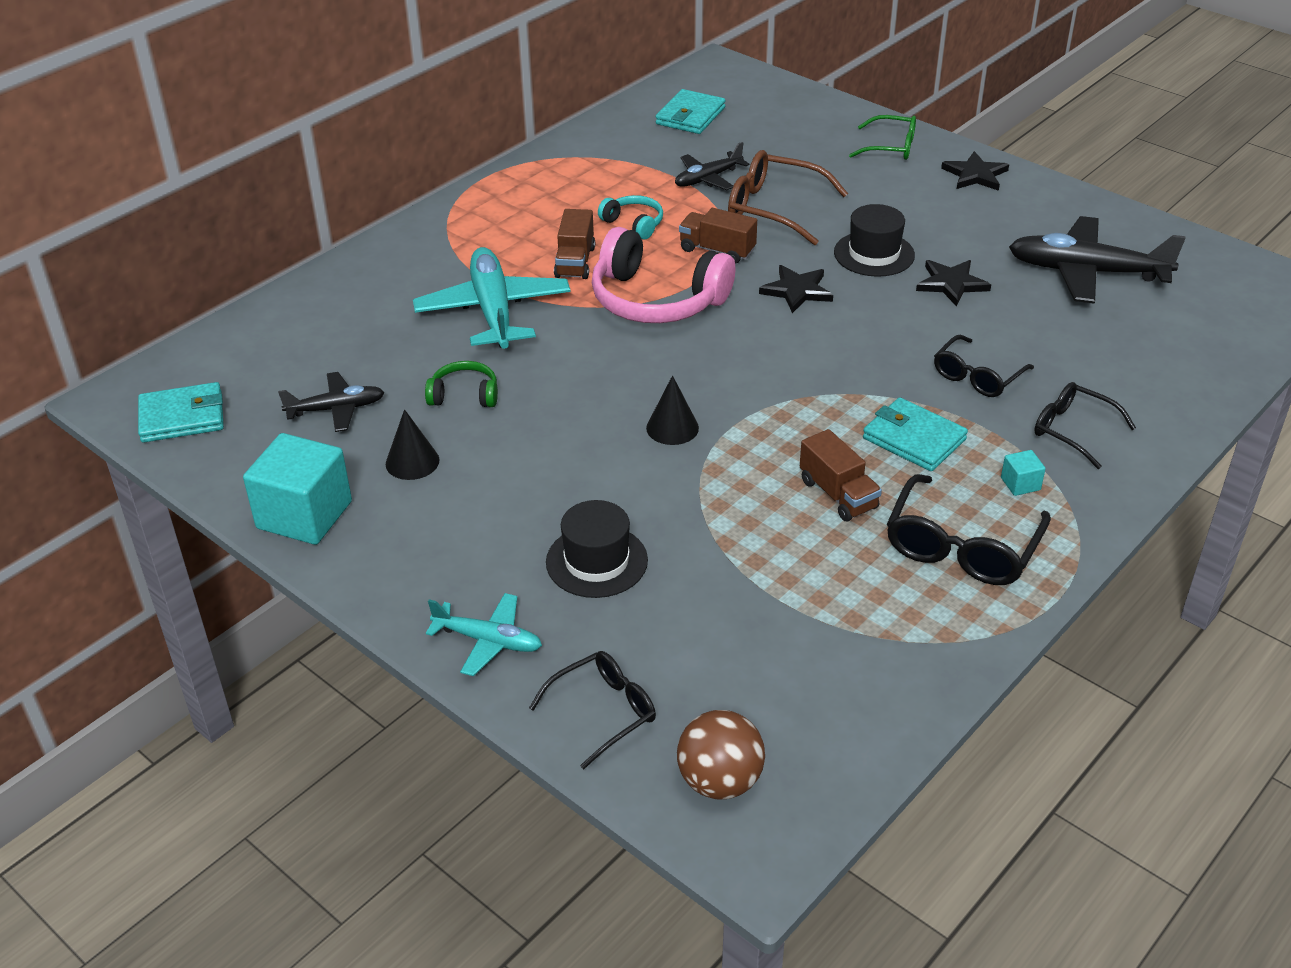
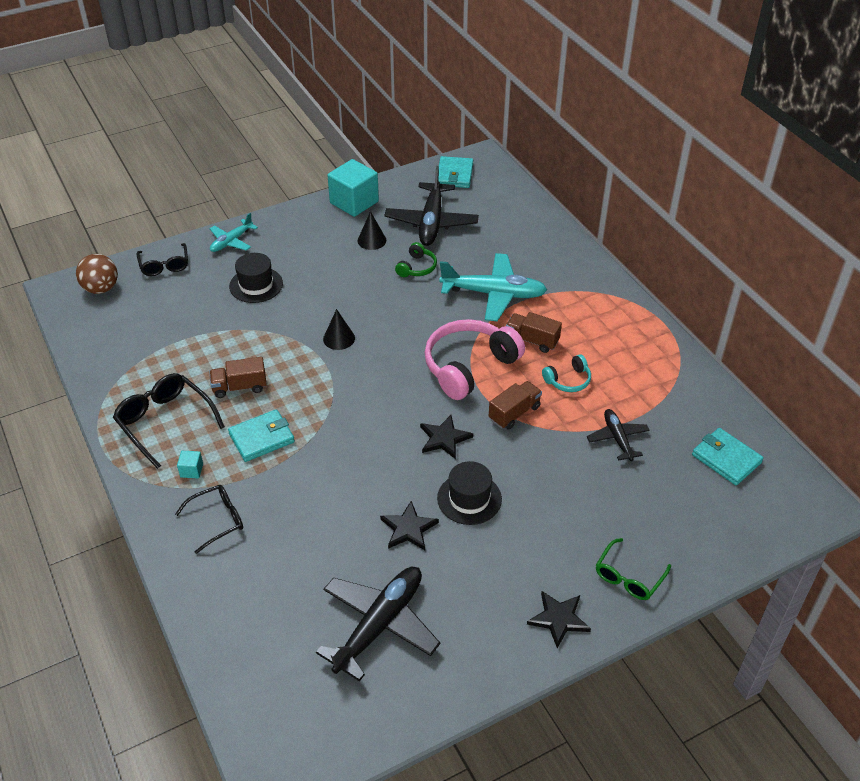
camera: 110 degrees right, 5 degrees up
black plane [278,372,384,432] -> black plane [384,166,479,246], size x1.78
brown glasses [728,150,848,245] -> none
black glasses [934,335,1034,397] -> none

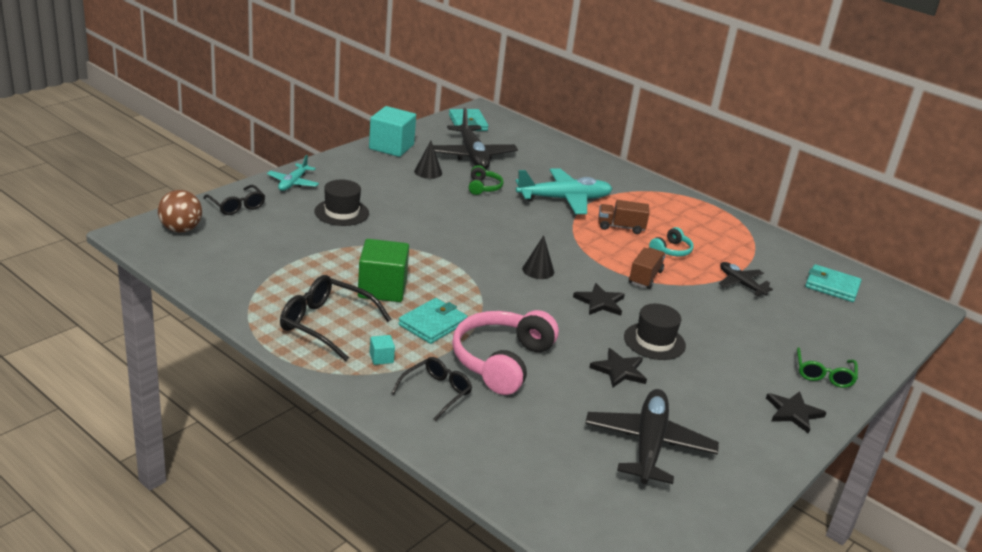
camera: 25 degrees left, 15 degrees down
brown truck [209,357,267,398] -> green cube [358,239,409,302]
black cone [323,309,355,350] -> black cone moved to [522,235,554,279]
pink headphones [425,319,525,400] -> pink headphones moved to [452,310,559,395]

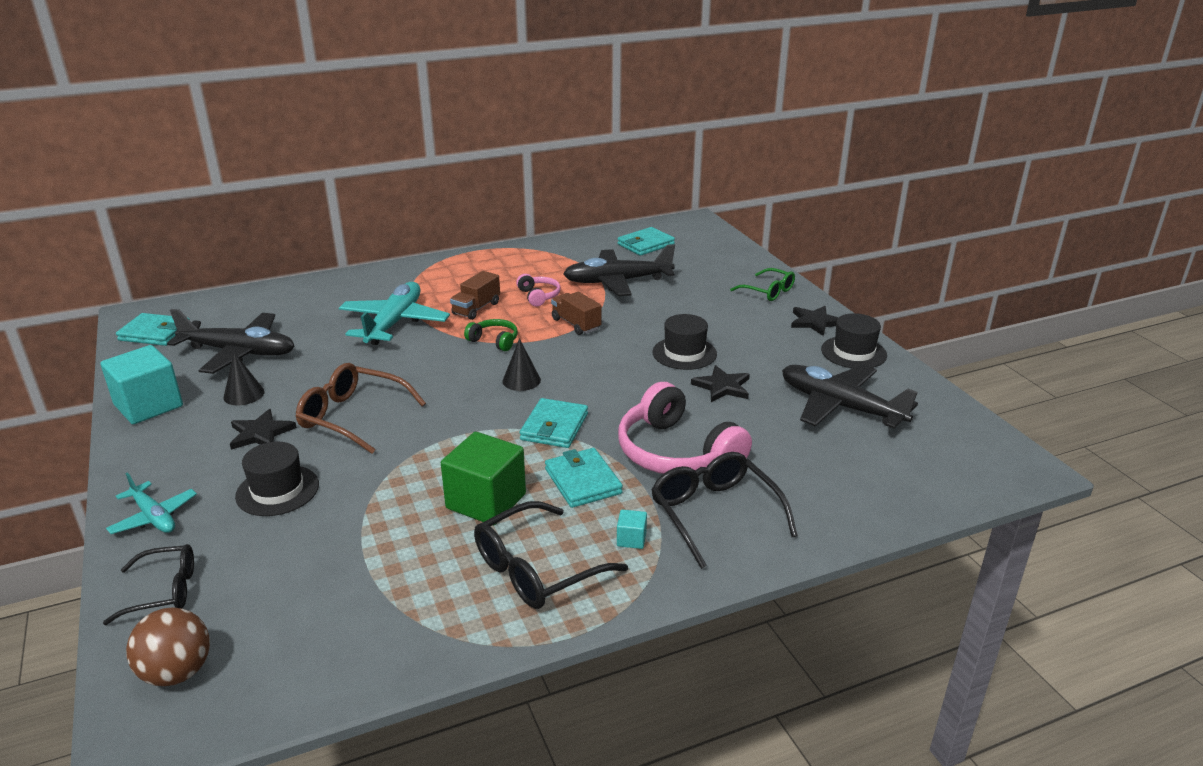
camera: 60 degrees left, 0 degrees up
black glasses [391,357,472,421] -> black glasses [651,452,798,569], size x1.53
green headphones [469,165,504,195] -> green headphones moved to [464,319,518,351]
black star [573,283,625,316] -> black star moved to [230,409,297,450]
turquoise headphones [649,227,694,256] -> pink headphones [516,274,561,306]
black plane [719,262,773,296] -> black plane [563,244,675,296], size x1.78
none -> brown glasses [296,363,426,454]
none -> turquoise wallet [520,398,588,448]
none -> black hat [821,313,887,368]

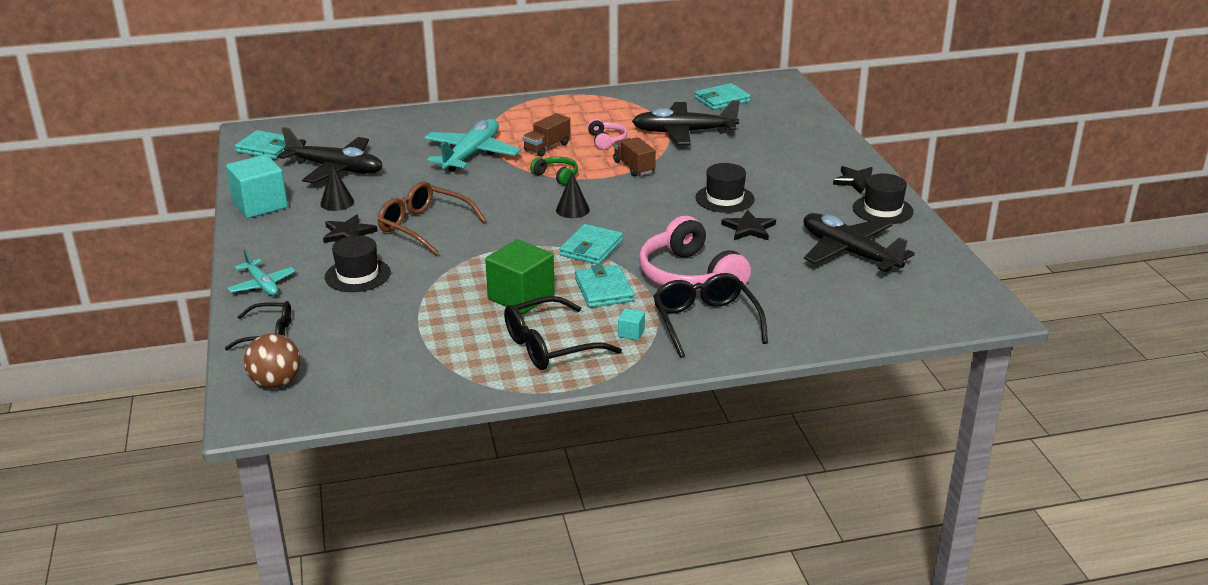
camera: 10 degrees right, 0 degrees up
green glasses [730,268,795,301] -> none

